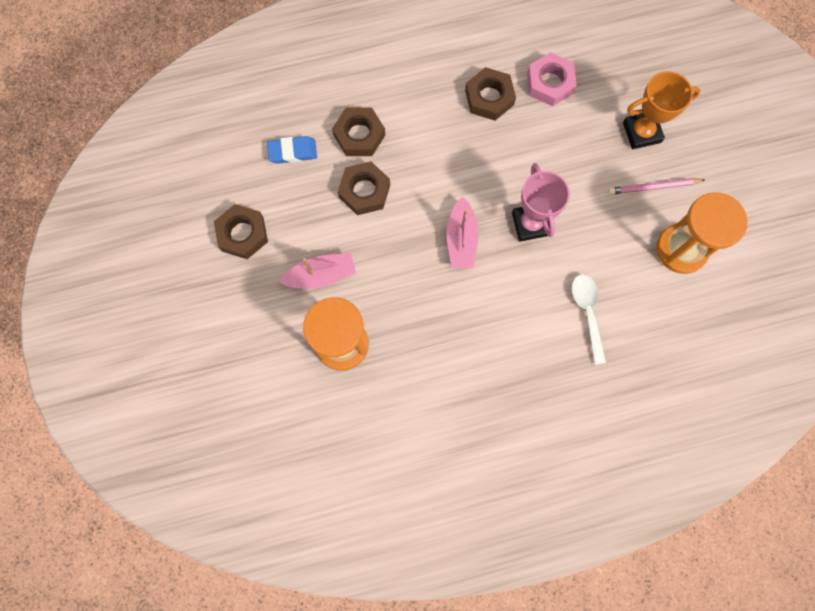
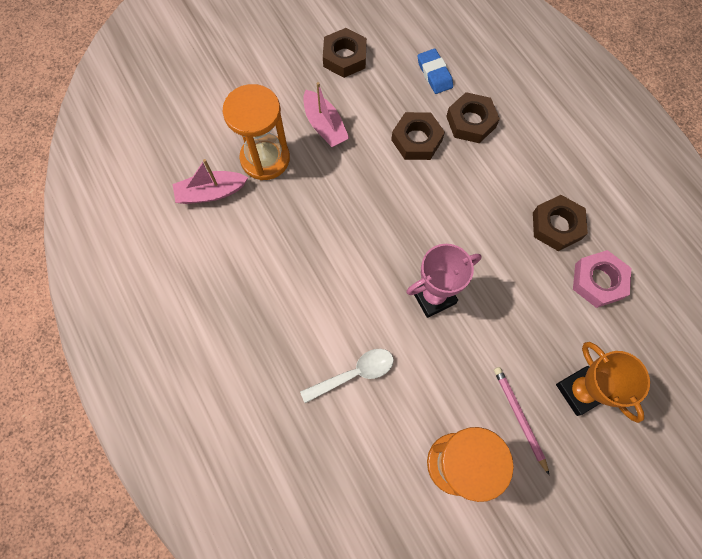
camera: 75 degrees right, 5 degrees down
pink boat [446,197,479,269] -> pink boat moved to [173,159,248,204]

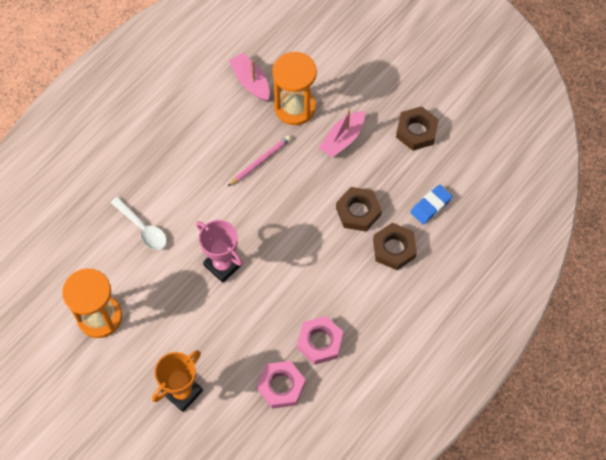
camera: 70 degrees right, 5 degrees down
pink pencil [494,367,549,475] -> pink pencil moved to [228,135,291,186]
brown nut [533,195,588,251] -> pink nut [297,316,343,365]

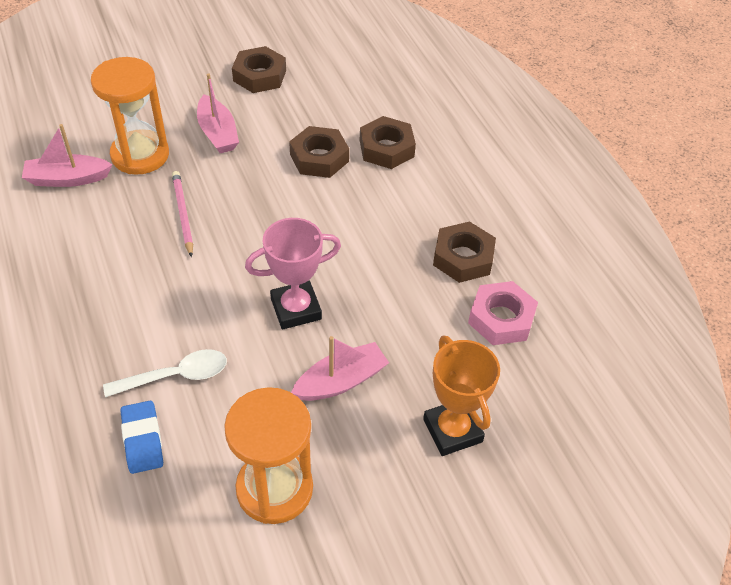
camera: 65 degrees left, 15 degrees down
pink nut [297,316,343,365] -> brown nut [433,221,496,283]
blue eraser [410,185,453,225] -> blue eraser moved to [121,401,163,474]
none -> pink boat [291,336,389,401]

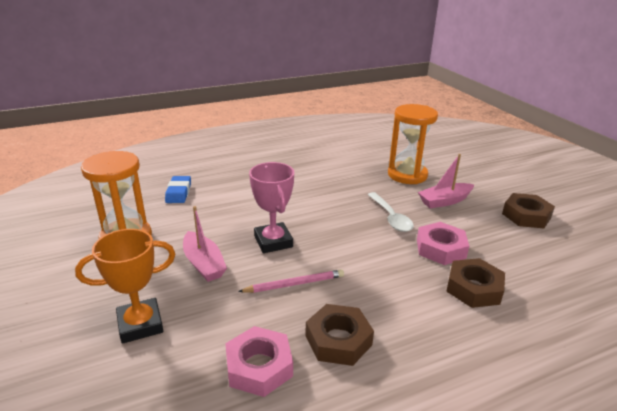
camera: 90 degrees right, 20 degrees down
pink boat [22,124,113,187] -> none
white spoon [103,349,227,397] -> white spoon moved to [367,192,414,232]
blue eraser [121,401,163,474] -> blue eraser turned 75 degrees counterclockwise [165,176,191,203]
pink pencil [172,171,193,257] -> pink pencil moved to [238,269,344,293]
brown nut [289,126,349,178] -> pink nut [417,222,469,265]

